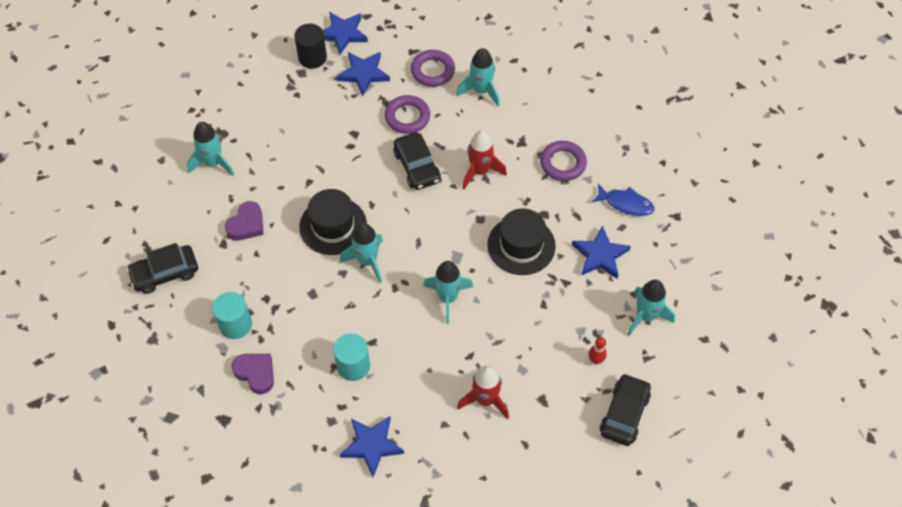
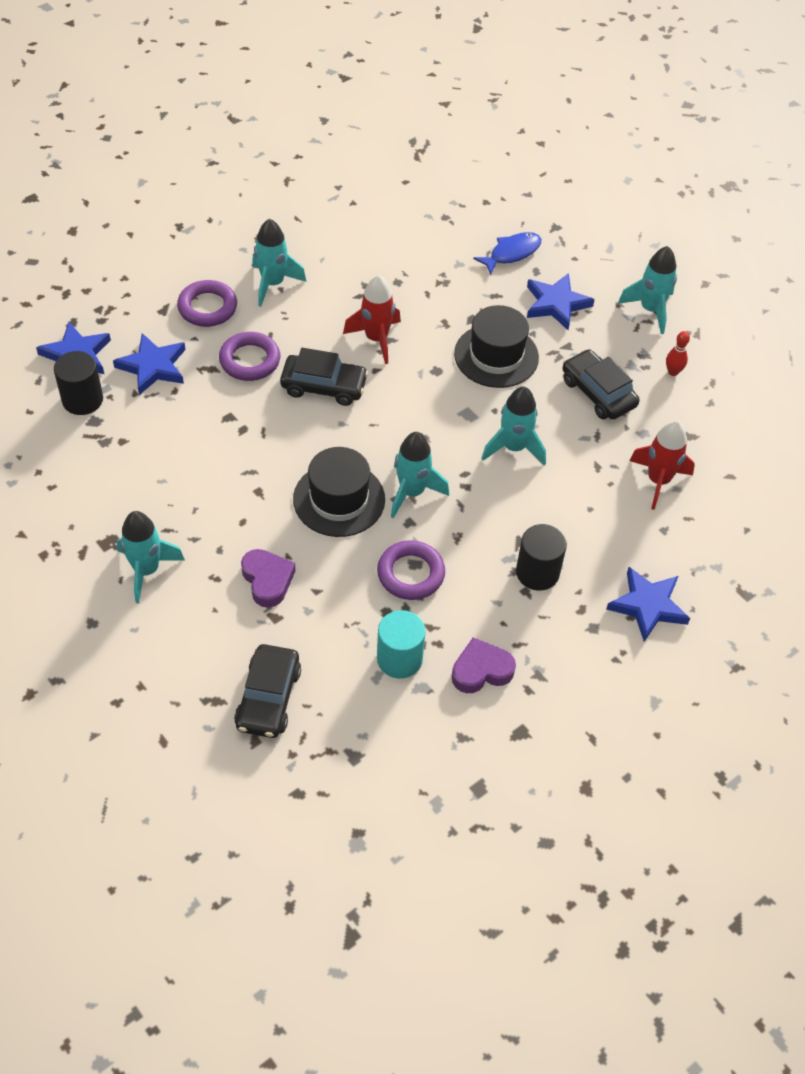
camera: 60 degrees left, 5 degrees down
turquoise cylinder [333,333,370,381] -> black cylinder [516,524,567,591]
purple ring [540,141,587,181] -> purple ring moved to [377,540,445,600]
black car [600,373,651,446] -> black car moved to [563,349,640,420]

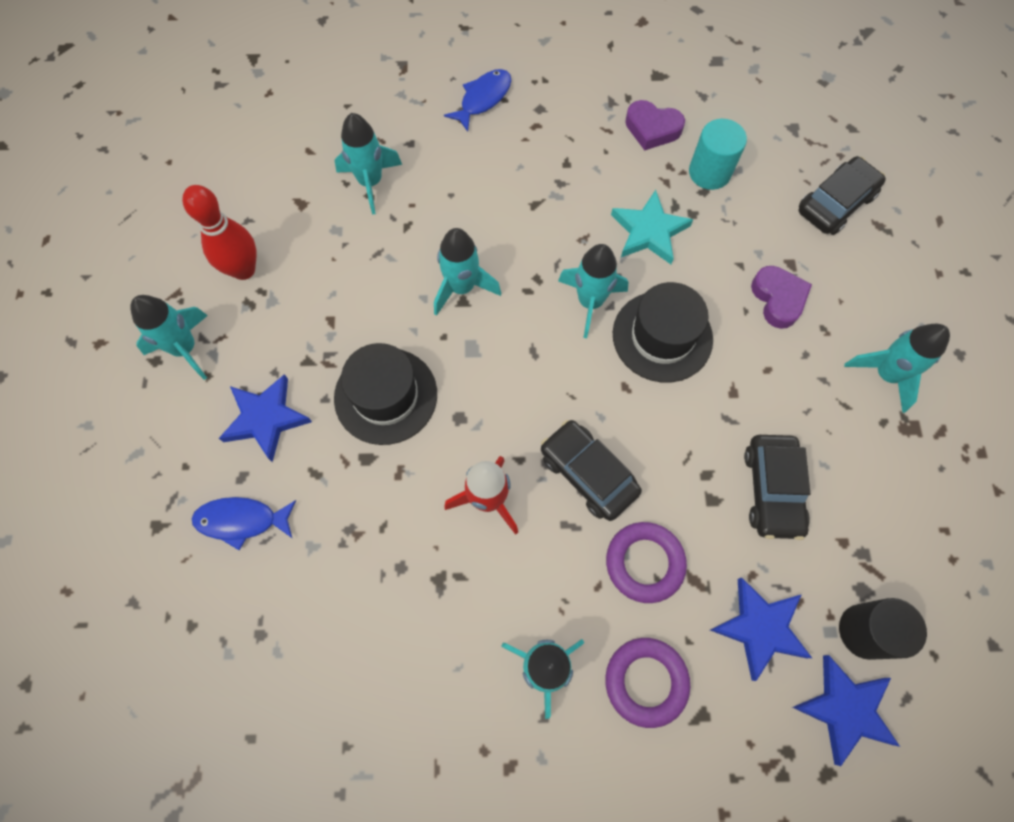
camera: 140 degrees left, 15 degrees up
purple heart [241,549,296,608] -> purple heart turned 150 degrees clockwise [751,266,812,329]
purple ring [377,540,445,600] -> turquoise star [611,190,693,264]
black cylinder [516,524,567,591] -> none
black car [563,349,640,420] -> black car moved to [744,435,810,540]
blue star [606,567,690,642] -> blue fish [444,69,511,132]
red rocket [629,420,695,510] -> turquoise rocket [334,113,402,215]
red bowling pin [666,331,690,376] -> red bowling pin [182,185,257,280], size x1.97

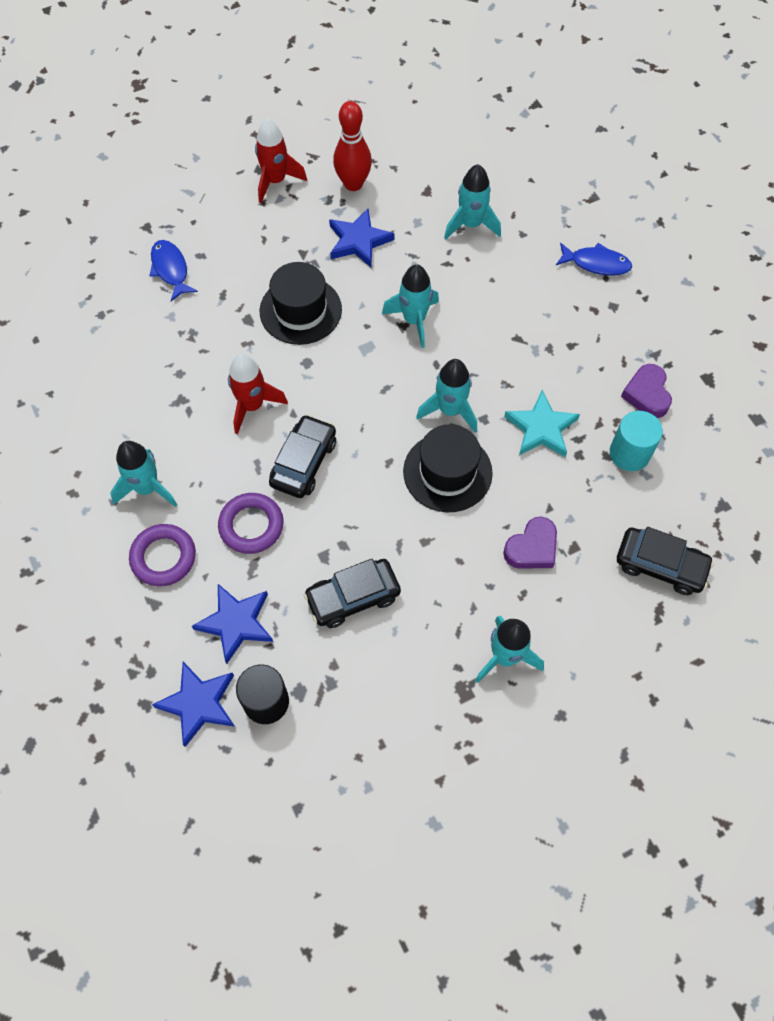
camera: 65 degrees right, 5 degrees down
turquoise rocket [130,295,208,380] -> red rocket [255,119,307,203]
blue star [219,374,312,462] -> blue star moved to [329,209,394,267]

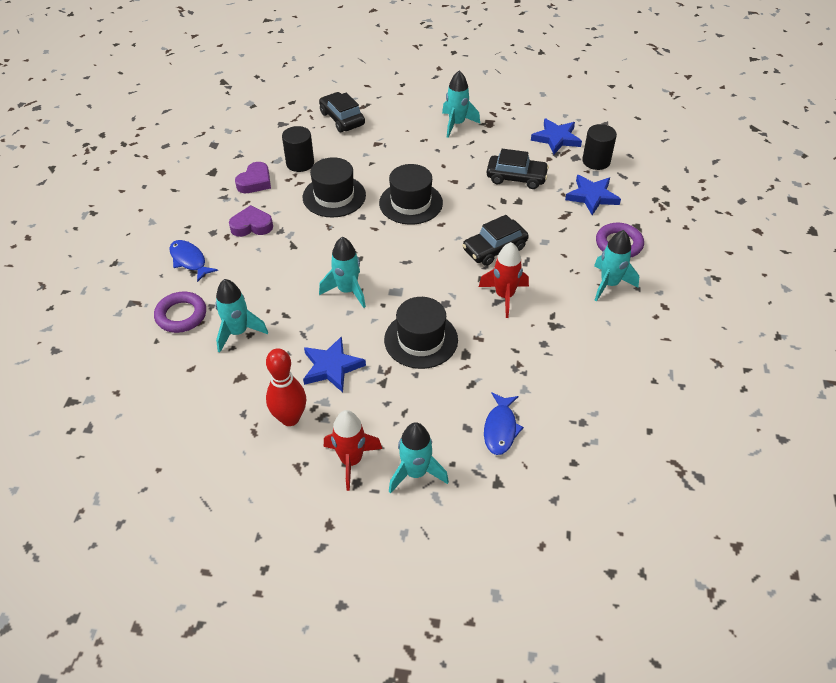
camera: 145 degrees left, 15 degrees down
blue star [152,662,235,747] -> blue star moved to [531,118,582,154]
purple ring [218,493,284,554] -> purple ring moved to [154,292,206,333]
turquoise rocket [416,359,477,433] -> turquoise rocket moved to [389,422,449,494]
purple heart [503,517,557,569] -> purple heart moved to [229,205,273,237]
turquoise star [504,390,580,457] -> black hat [303,157,366,218]
turquoise cylinder [610,411,663,471] -> black cylinder [282,126,314,172]

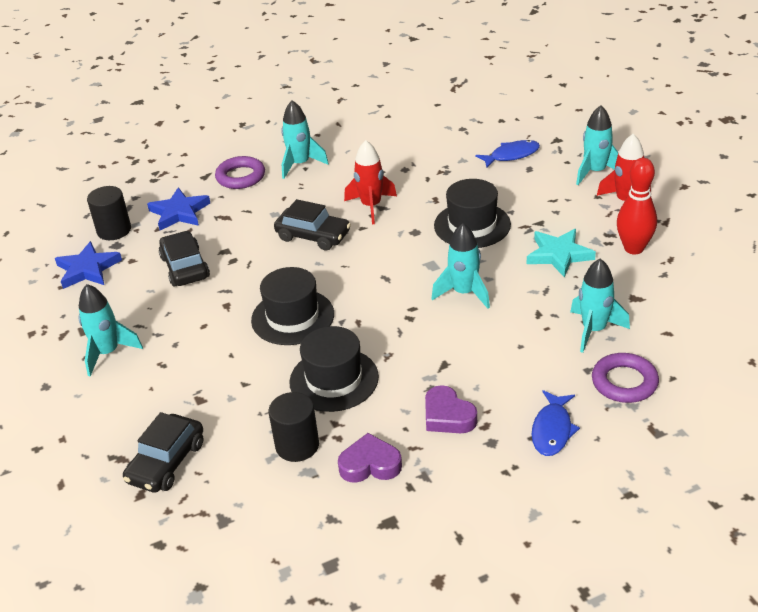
camera: 120 degrees left, 10 degrees down
blue star [303,336,366,393] -> turquoise star [527,229,596,278]

